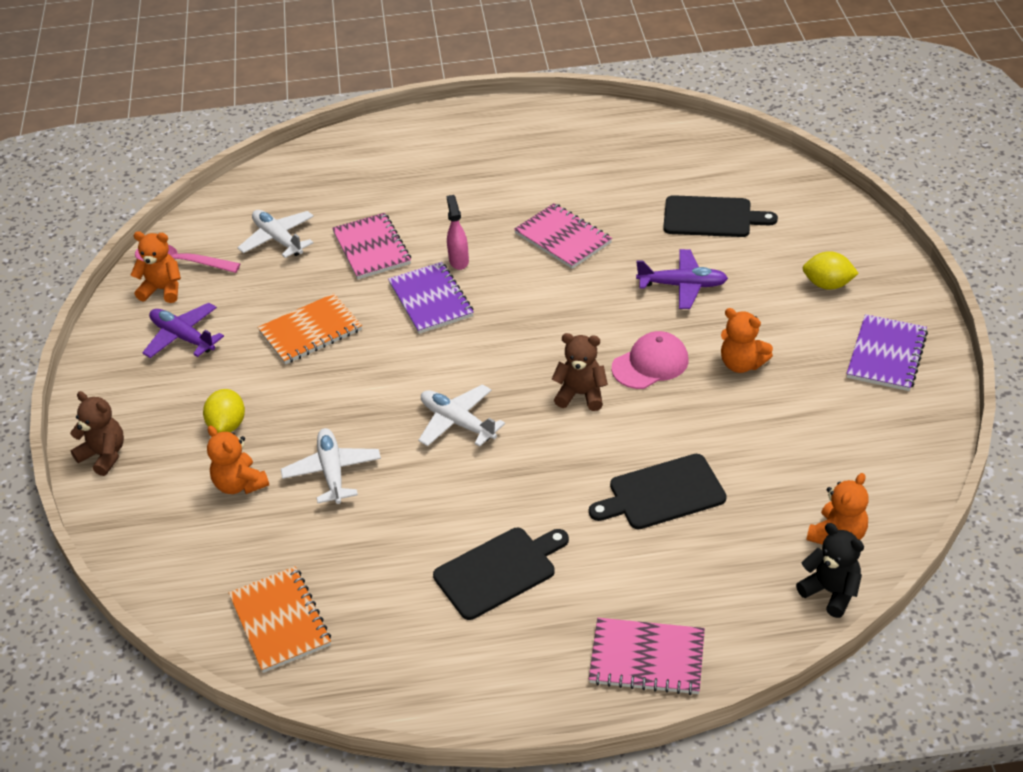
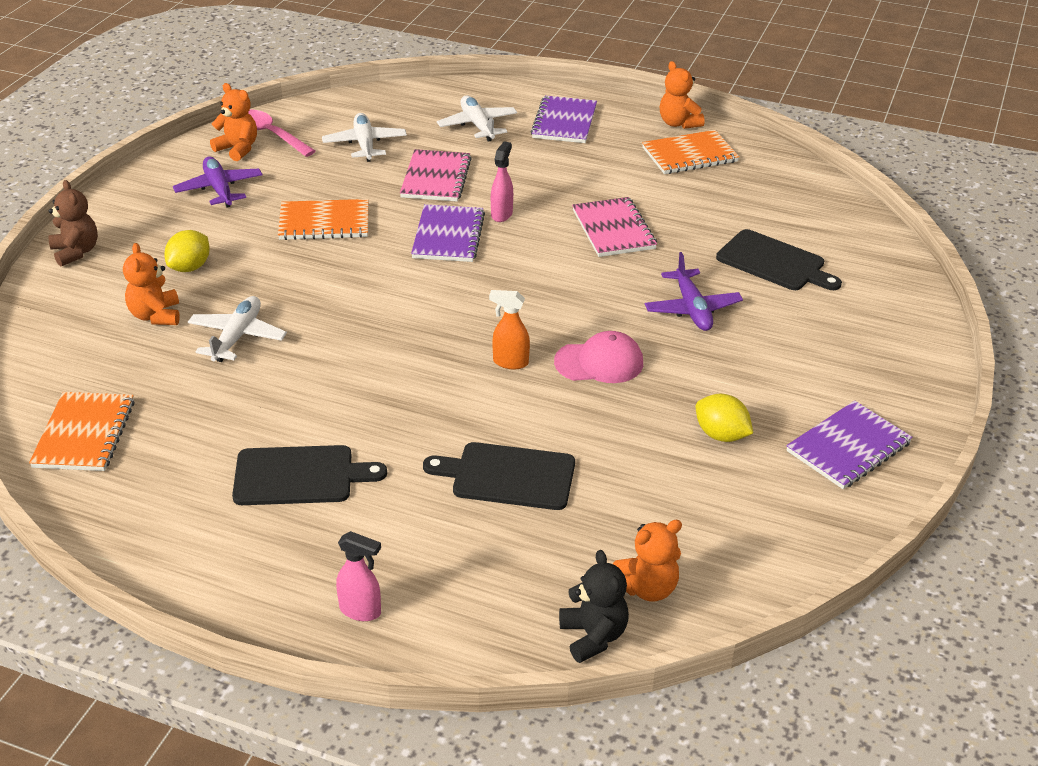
camera: 25 degrees right, 5 degrees down
white plane [418,384,505,447] -> white plane moved to [437,96,517,141]
brown teddy bear [551,333,608,411] -> orange spray bottle [489,290,530,369]
pink notebook [589,618,705,695] -> pink spray bottle [336,531,381,621]
purple plane [636,249,728,309] -> purple plane turned 45 degrees clockwise [645,252,743,331]
orange teddy bear [721,308,773,373] -> orange teddy bear moved to [660,61,705,129]
yellow lemon [803,251,859,290] -> yellow lemon moved to [696,394,753,442]
none -> purple notebook [531,95,597,143]
none -> orange notebook [642,130,739,174]

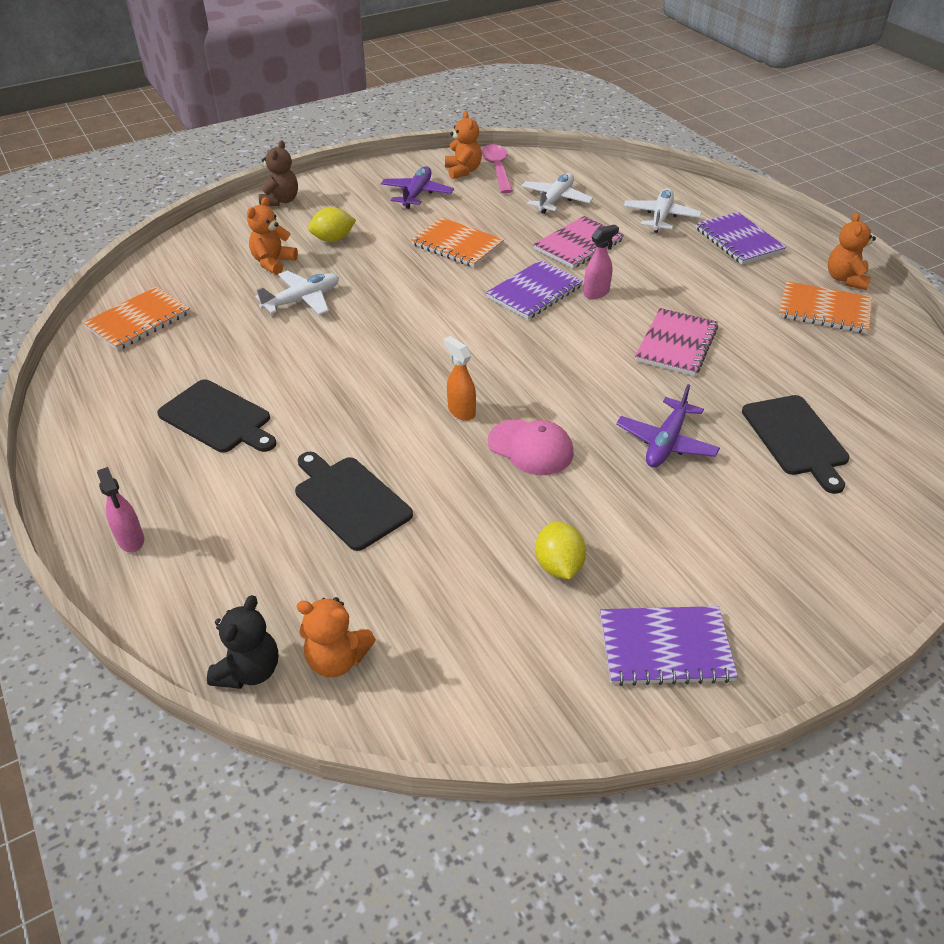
camera: 40 degrees right, 5 degrees up
purple notebook [531,95,597,143] -> purple notebook turned 75 degrees counterclockwise [696,212,786,264]

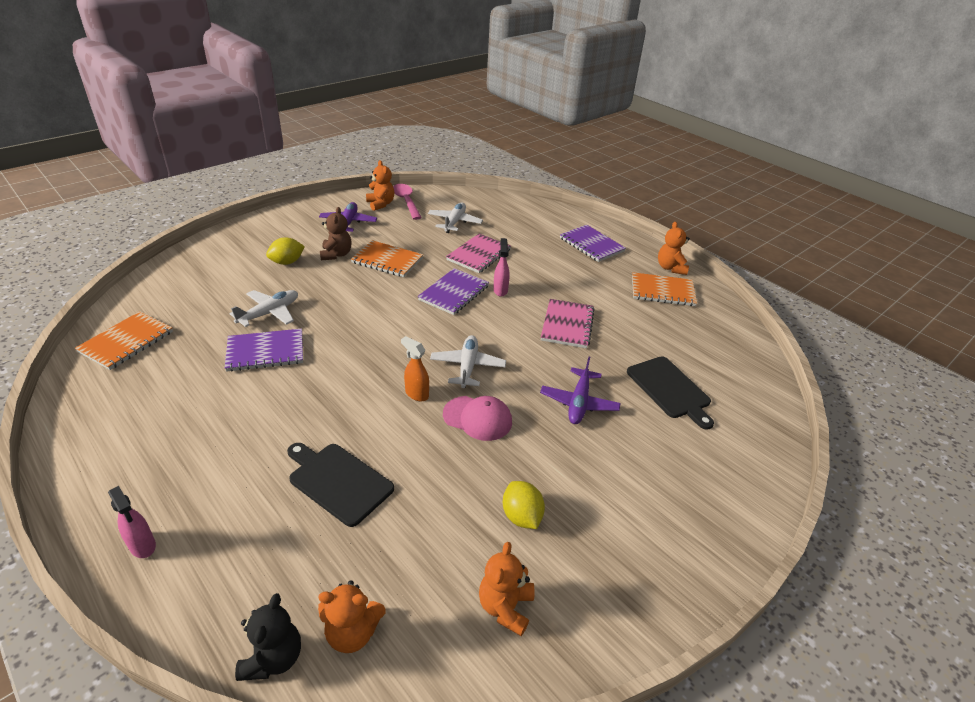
camera: 15 degrees left, 5 degrees down
black cutting board [157,379,276,453] -> none
orange teddy bear [247,197,298,275] -> orange teddy bear moved to [479,542,534,636]
brown teddy bear [259,140,298,206] -> brown teddy bear moved to [320,207,351,260]
pink spray bottle [583,224,619,299] -> pink spray bottle turned 45 degrees counterclockwise [493,238,510,296]
purple notebook [600,606,738,686] -> purple notebook moved to [225,329,303,372]
white plane [623,188,702,233] -> white plane moved to [430,335,506,388]

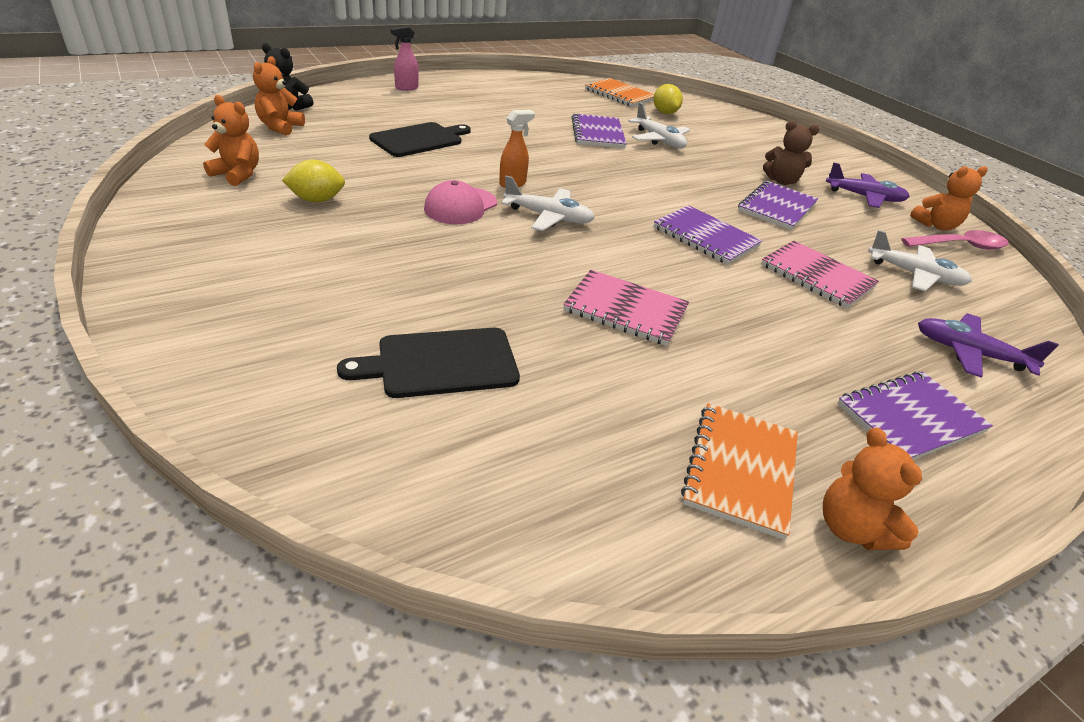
camera: 100 degrees right, 0 degrees up
yellow lemon [266,237,305,265] -> yellow lemon moved to [653,84,683,114]
orange notebook [351,240,423,277] -> purple notebook [738,181,818,230]
pink spray bottle [493,238,510,296] -> none
purple plane [540,357,621,424] -> purple plane moved to [918,313,1059,378]
orange teddy bear [658,222,690,275] -> orange teddy bear turned 120 degrees counterclockwise [823,427,922,550]

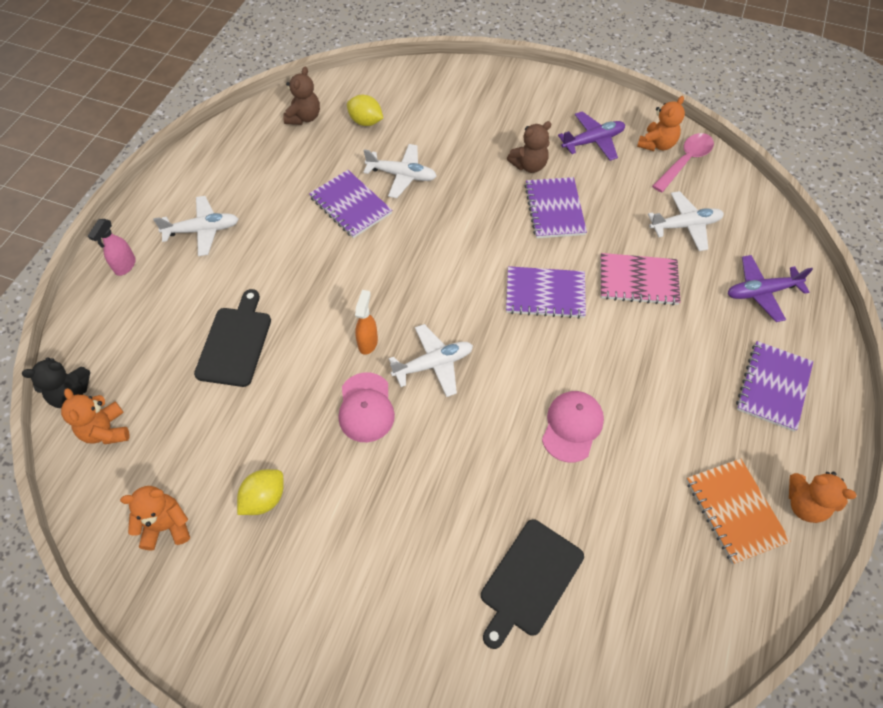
camera: 35 degrees left, 20 degrees up
pink notebook [563,270,689,346] -> pink cap [542,391,604,463]
orange notebook [585,78,654,107] -> brown teddy bear [283,67,320,125]
none -> white plane [153,196,238,256]

